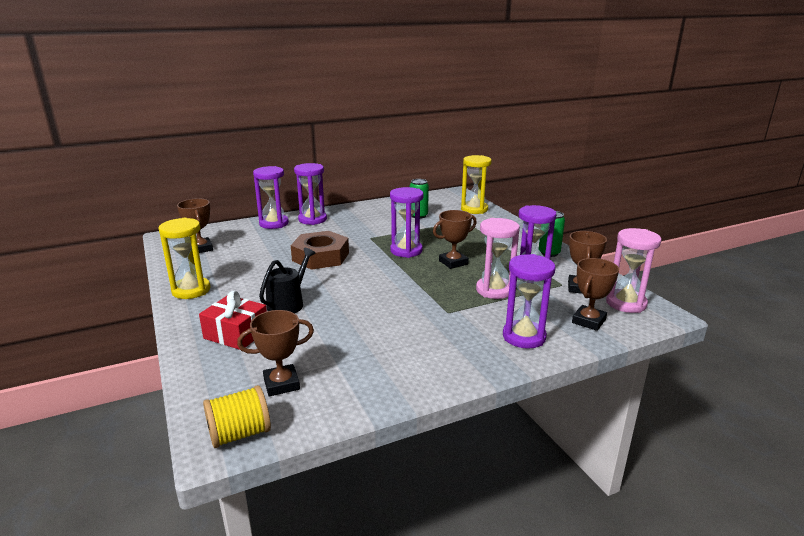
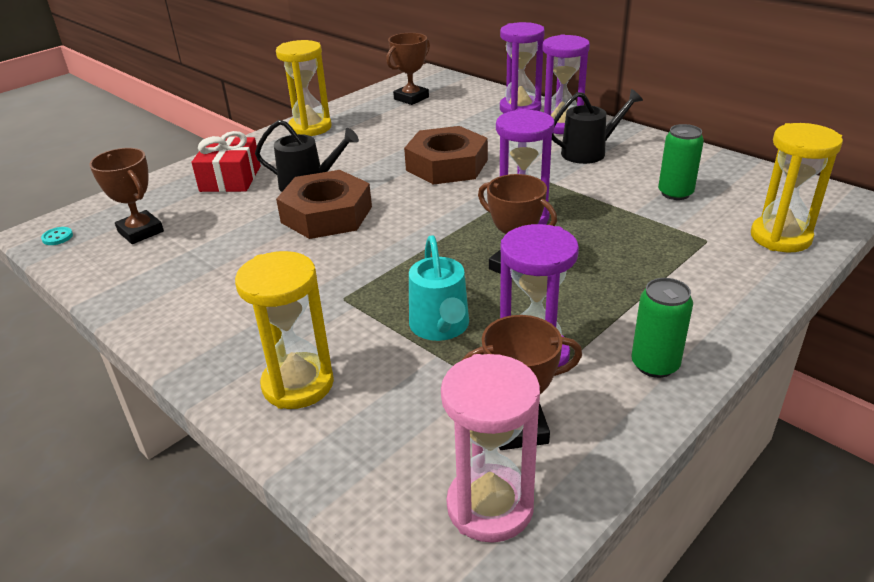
camera: 70 degrees right, 10 degrees up
yellow spool [203,385,271,448] -> turquoise button [41,227,73,245]
pink hourglass [476,218,520,299] -> turquoise watering can [409,235,469,341]
purple hourglass [503,254,556,349] -> yellow hourglass [235,251,334,409]
brown trophy [572,258,619,331] -> none
none -> brown nut [276,170,372,239]
none -> black watering can [552,89,643,164]

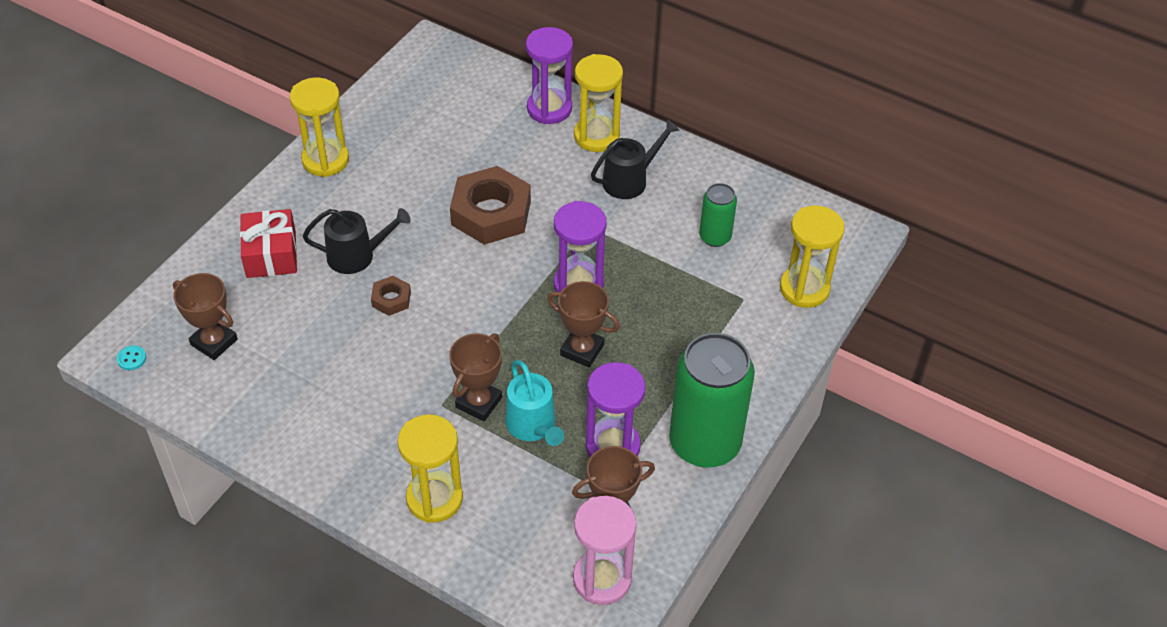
camera: 15 degrees left, 15 degrees up
brown nut [276,170,372,239] -> brown nut [371,276,411,316], size x0.47
brown trophy [386,33,430,105] -> brown trophy moved to [449,333,502,421]
purple hourglass [542,34,590,134] -> yellow hourglass [574,54,623,152]
green can [631,278,693,378] -> green can [669,333,755,468], size x1.98

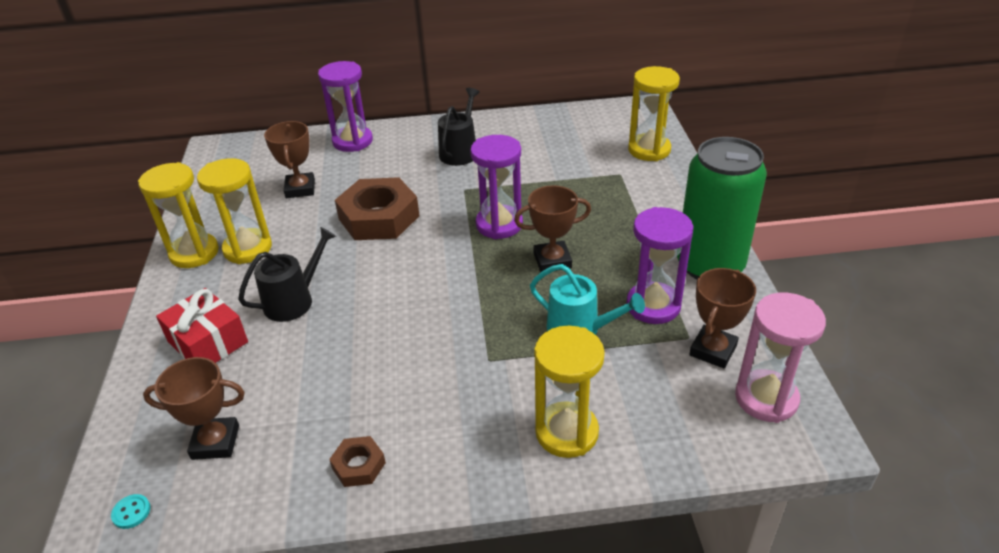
camera: 35 degrees left, 10 degrees down
brown nut [371,276,411,316] -> brown nut moved to [329,436,386,487]
brown trophy [449,333,502,421] -> brown trophy moved to [264,121,315,198]
yellow hourglass [574,54,623,152] -> yellow hourglass moved to [197,158,272,264]
green can [699,183,737,247] -> none

